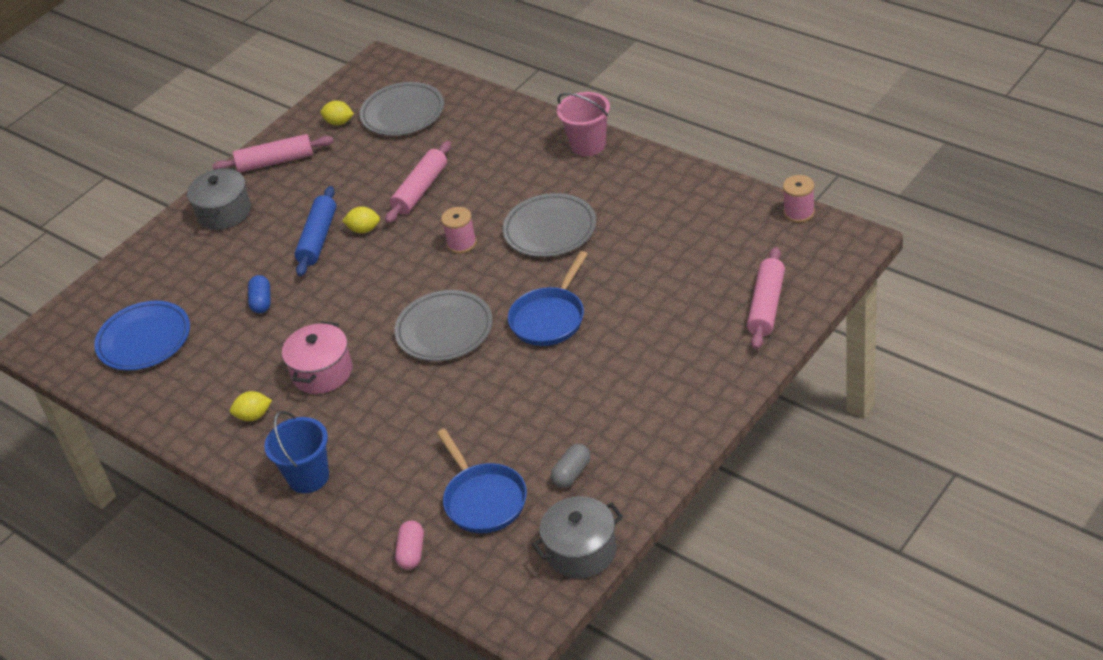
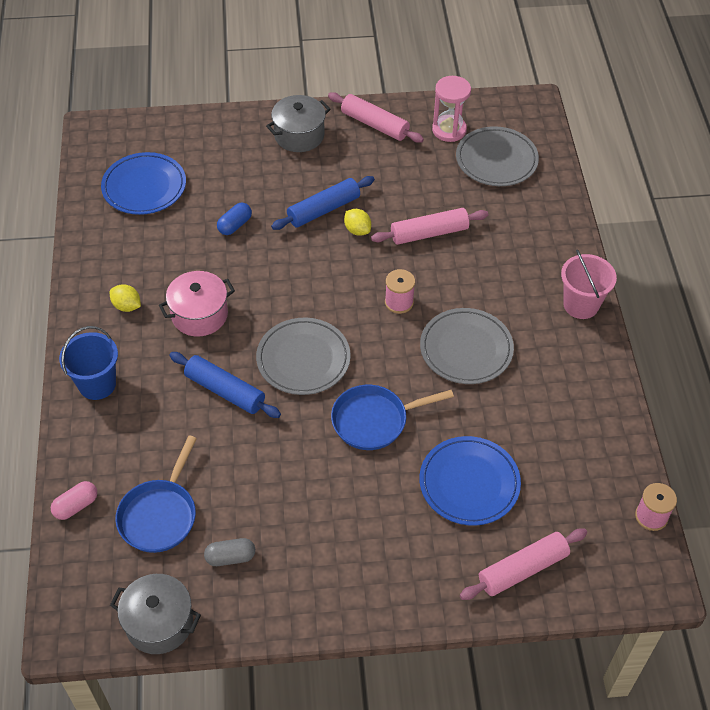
camera: 40 degrees right, 10 degrees up
yellow lemon [320,100,354,125] -> pink hourglass [432,76,471,142]
none -> blue rolling pin [169,352,281,418]
none -> blue plate [419,436,521,526]

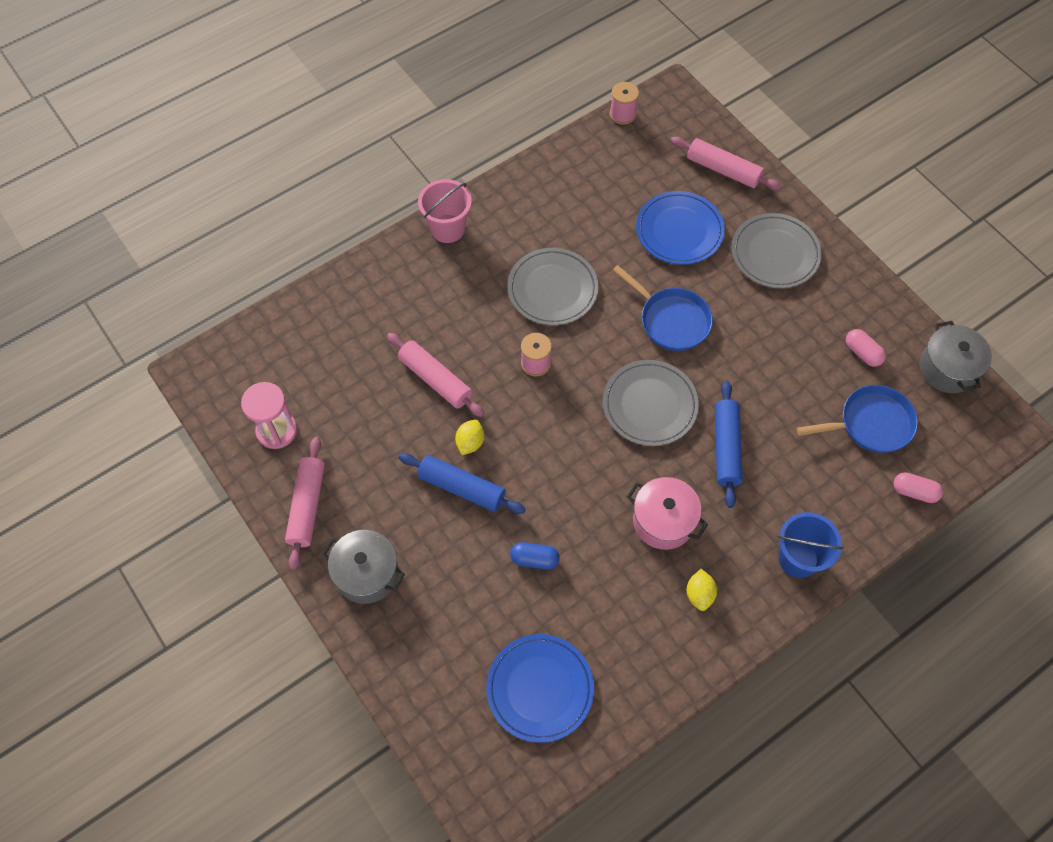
camera: 120 degrees left, 10 degrees up
grey capsule [204,538,255,566] -> pink capsule [846,329,886,367]
grey plate [456,126,539,186] -> grey plate moved to [732,213,822,289]

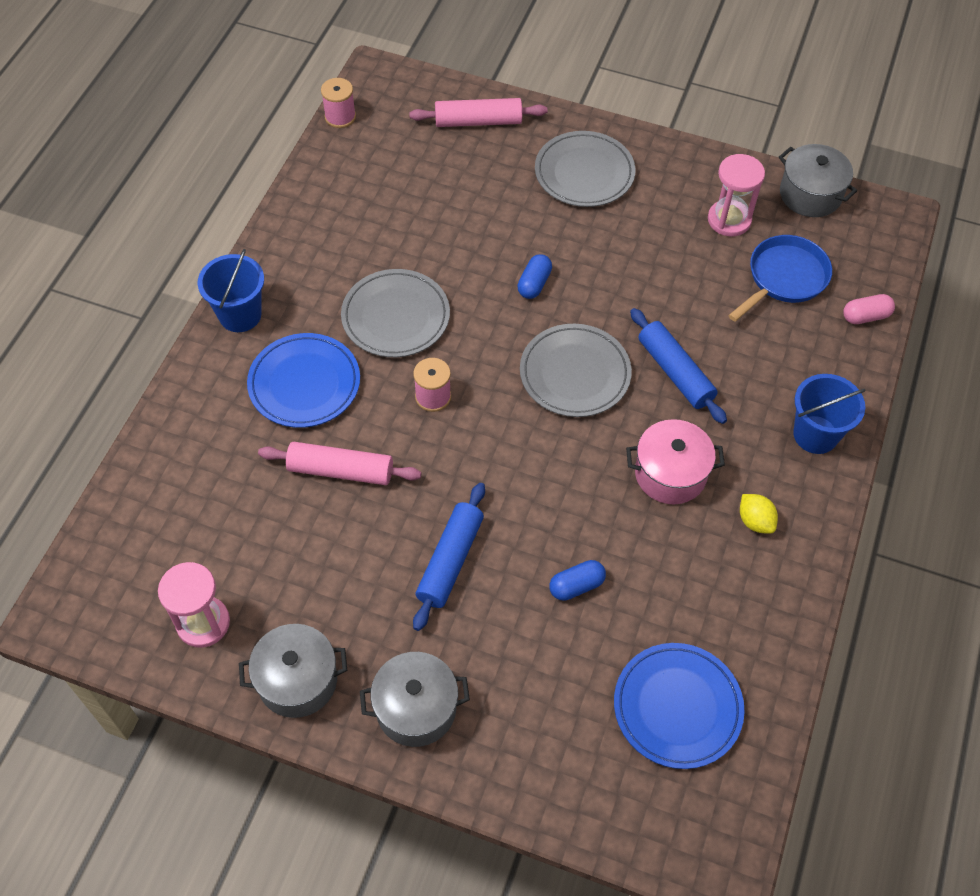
camera: 35 degrees left, 5 degrees down
pink rolling pin [285,437,325,570] -> grey pot [239,624,347,718]
blue rolling pin [398,453,526,514] -> blue rolling pin turned 60 degrees counterclockwise [413,483,485,631]
pink bucket [418,179,472,243] -> blue bucket [197,249,264,332]
yellow lemon [455,420,484,455] -> none
blue pan [613,265,713,351] -> blue capsule [517,254,552,299]
blue plate [636,191,725,265] -> blue plate moved to [247,333,360,428]
pink capsule [846,329,886,367] -> pink hourglass [708,154,765,236]

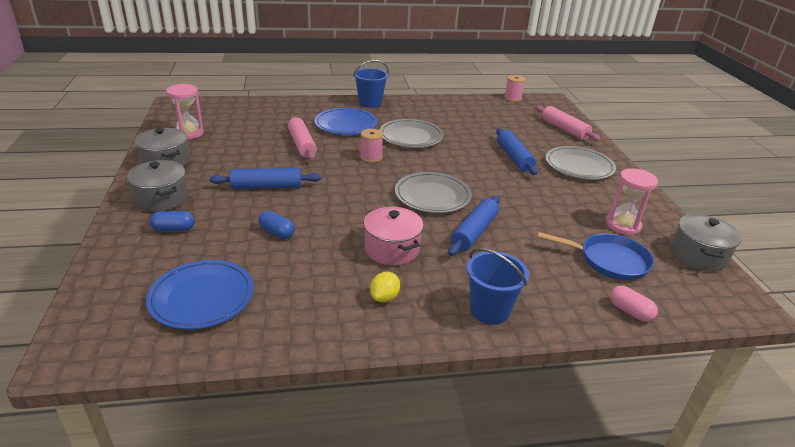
camera: 60 degrees right, 25 degrees down
blue capsule [517,254,552,299] -> blue capsule moved to [150,211,195,232]
none -> blue rolling pin [496,128,538,175]

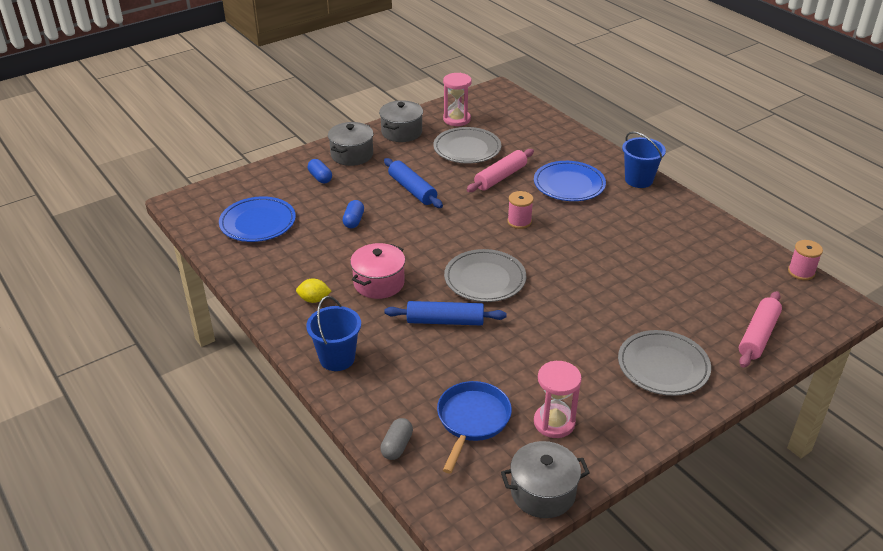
camera: 65 degrees right, 5 degrees up
grey plate [380,119,444,148] -> grey plate moved to [433,127,501,164]
blue rolling pin [496,128,538,175] -> none
blue pan [537,232,654,281] -> blue pan turned 150 degrees counterclockwise [437,381,512,474]
pink capsule [610,285,658,322] -> grey capsule [380,418,413,460]

